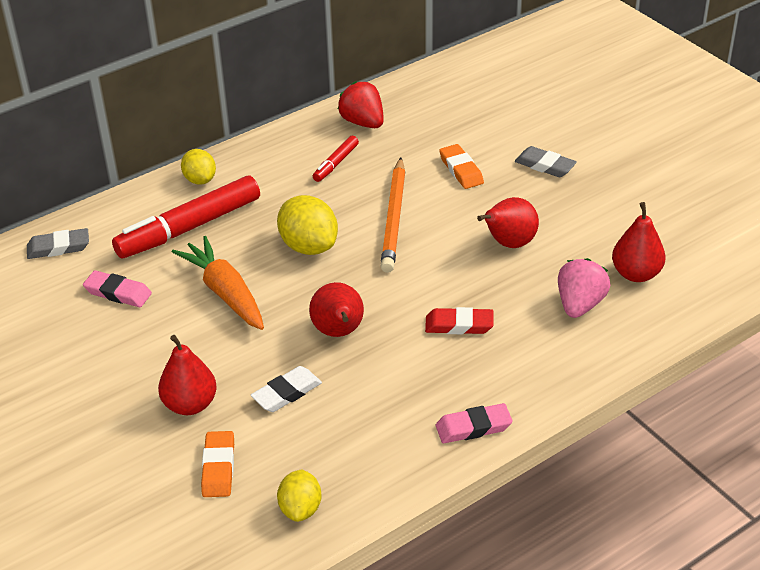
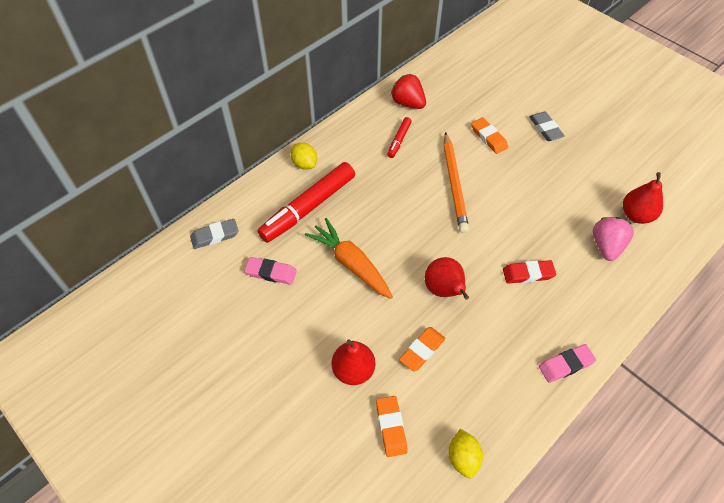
camera: 10 degrees left, 15 degrees up
white eraser [250,366,322,412] -> orange eraser [399,327,446,372]
yellow lemon [277,195,338,255] -> none
red pear [477,197,539,248] -> none
grey eraser [515,146,577,177] -> grey eraser turned 45 degrees clockwise [529,112,565,141]

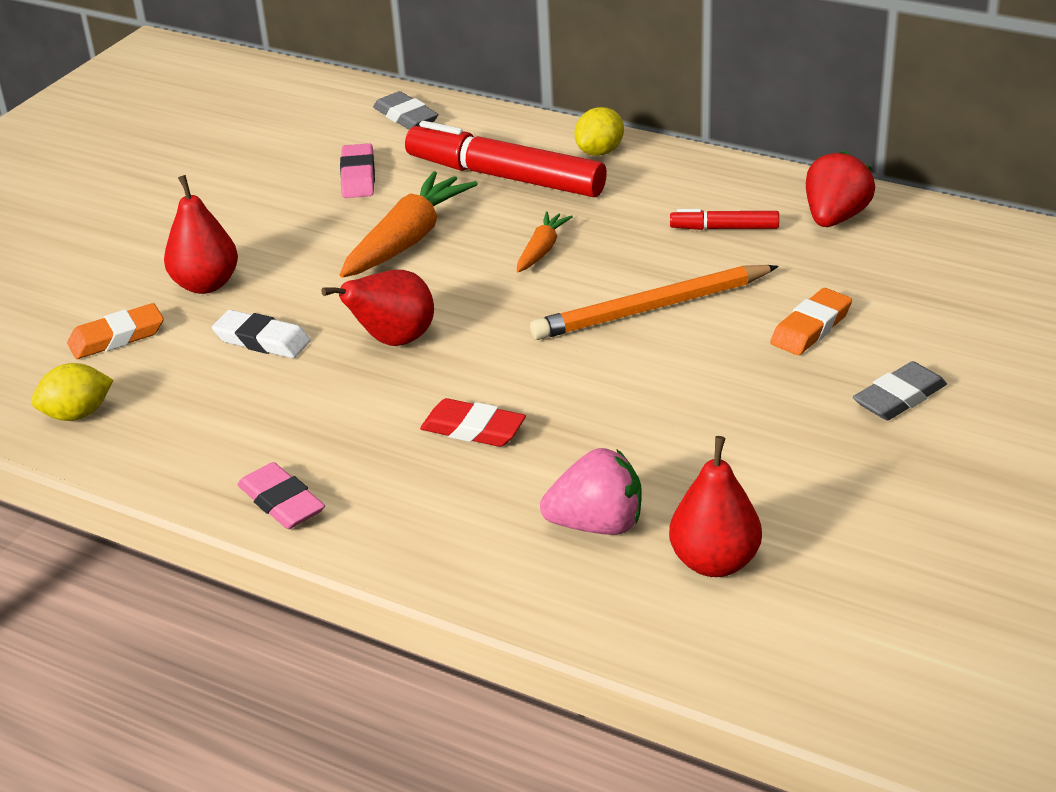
camera: 75 degrees right, 20 degrees down
orange eraser [399,327,446,372] -> white eraser [212,310,311,358]
red eraser [503,260,556,284] -> red eraser turned 45 degrees counterclockwise [420,398,526,447]
none -> orange carrot [517,212,573,272]

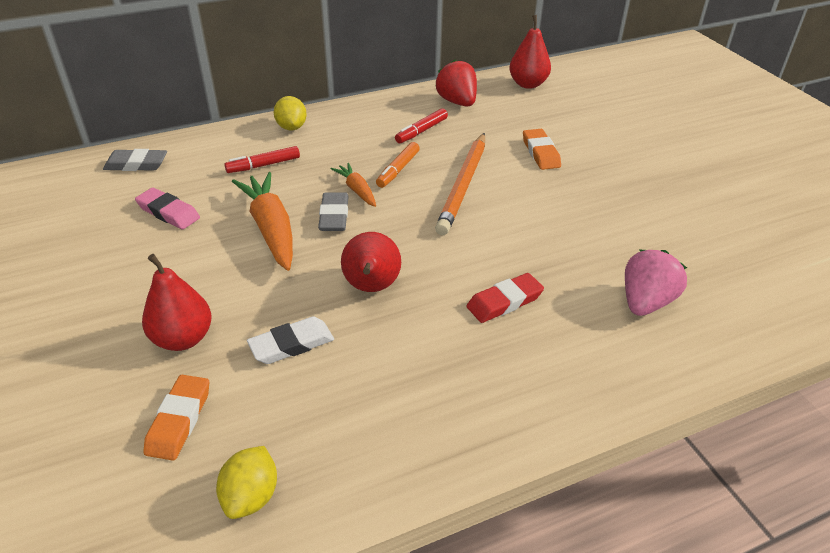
camera: 55 degrees left, 5 degrees up
pink eraser [237,462,325,529] -> none
red marker [405,121,607,197] -> red marker [224,146,300,173], size x0.48
red pear [669,436,762,577] -> red pear moved to [509,15,551,89]
grey eraser [853,361,947,421] -> grey eraser moved to [318,192,349,231]
none -> orange marker [376,142,420,188]

